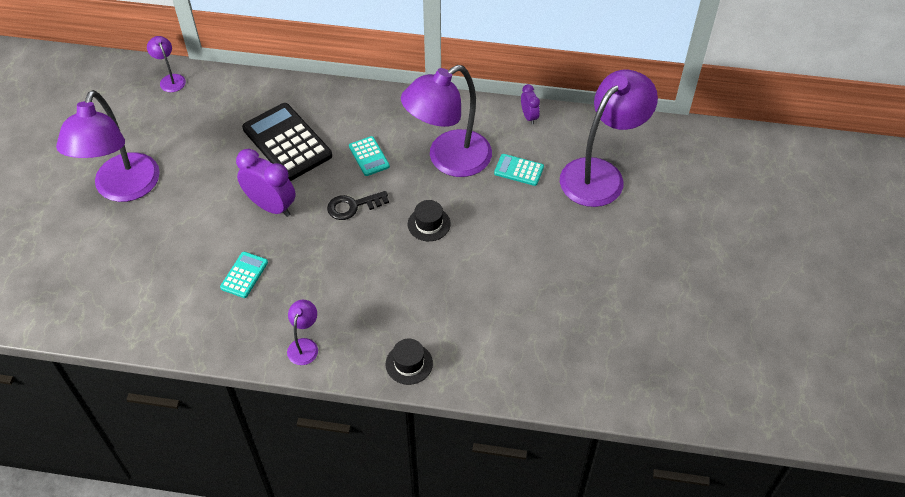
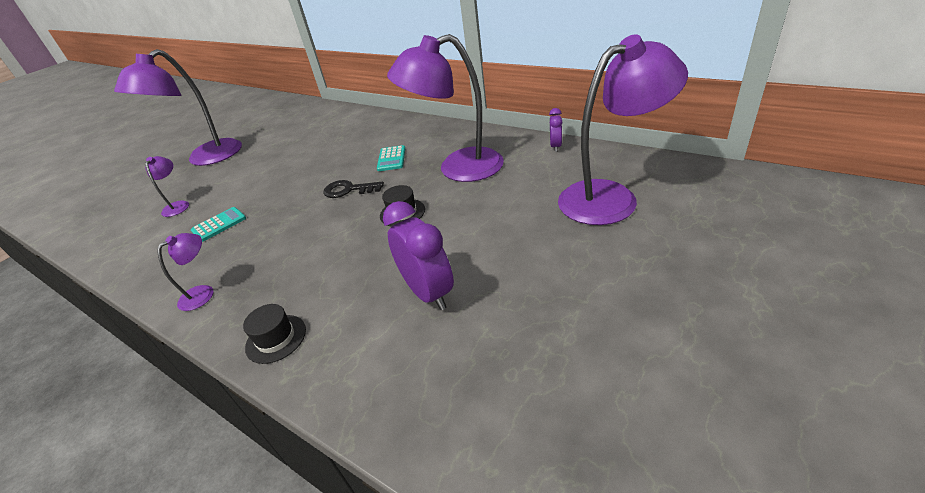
camera: 30 degrees right, 15 degrees down
purple lamp [147,36,186,92] -> purple lamp moved to [145,156,189,217]
purple clock [236,149,296,217] -> purple clock moved to [383,201,454,310]
black calculator [242,103,332,181] -> none
turquoise calculator [494,154,544,186] -> none

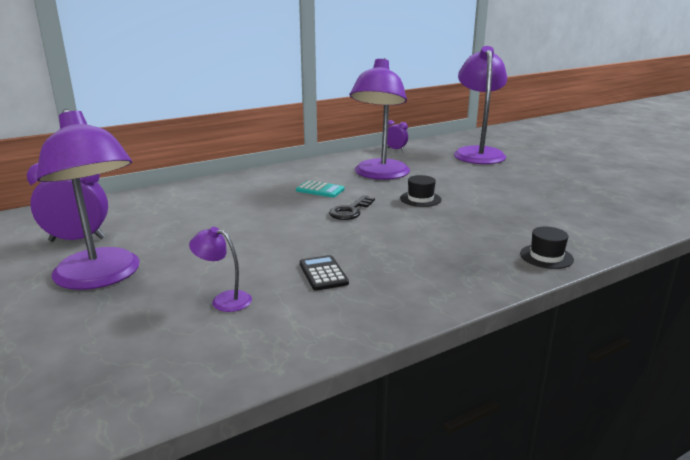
camera: 70 degrees left, 15 degrees down
purple lamp [158,233,214,311] -> none
turquoise calculator [191,207,246,242] -> black calculator [300,255,349,290]
purple clock [383,201,454,310] -> purple clock moved to [27,163,108,242]

